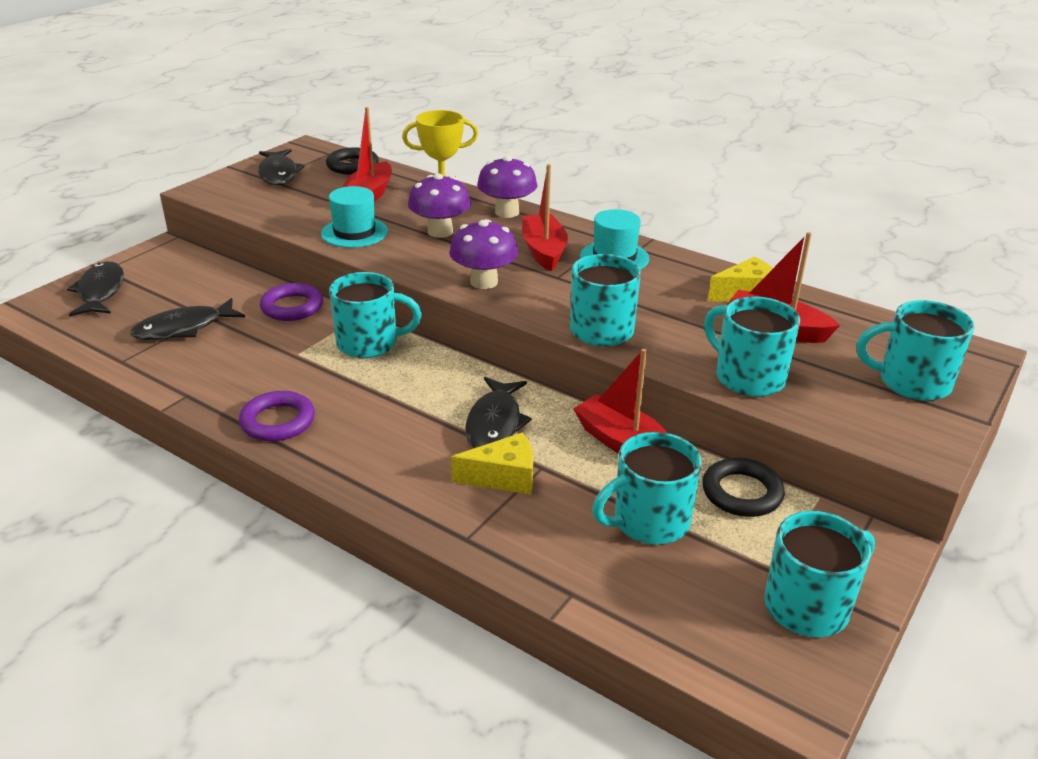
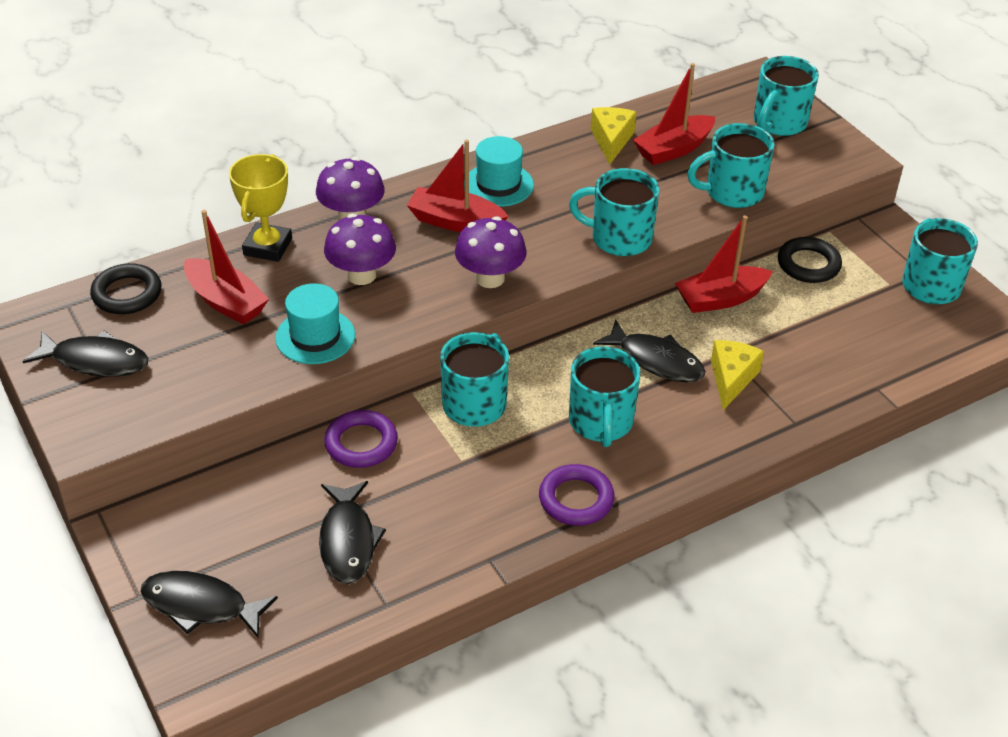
camera: 65 degrees left, 10 degrees up
turquoise mug [592,432,702,544] -> turquoise mug moved to [569,346,640,447]

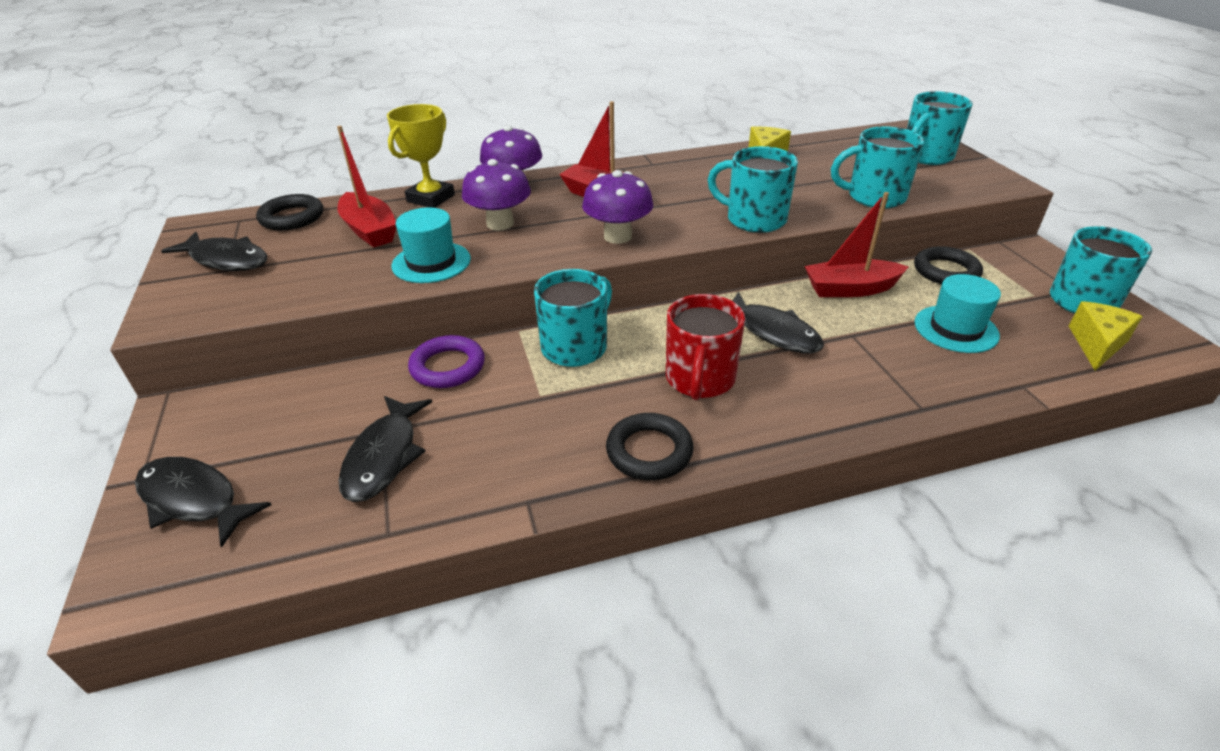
camera: 15 degrees right, 5 degrees down
turquoise hat [464,136,534,207] -> turquoise hat moved to [914,274,1001,353]
purple ring [539,464,615,526] -> black ring [606,413,694,480]
turquoise mug [569,346,640,447] -> red mug [666,294,745,400]
red boat [633,63,715,165] -> none
yellow cheese [711,340,764,410] -> yellow cheese moved to [1069,301,1143,371]

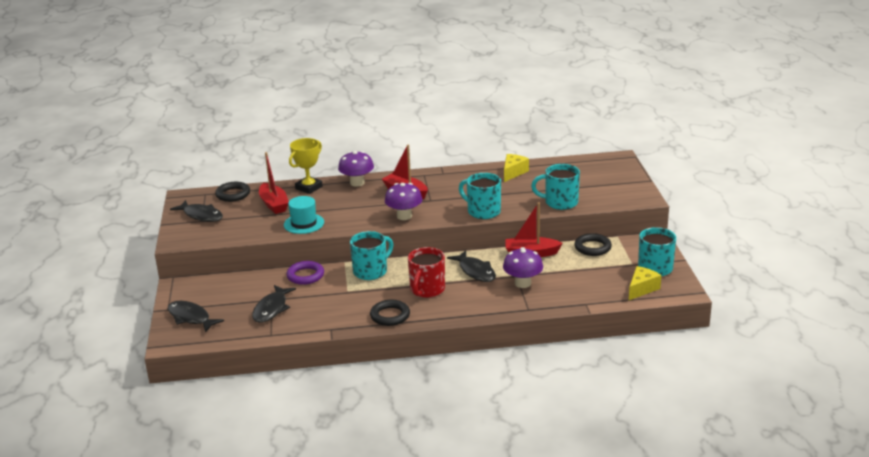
camera: 10 degrees right, 10 degrees down
purple mushroom [462,159,531,231] -> purple mushroom moved to [503,247,543,288]
turquoise mug [907,91,973,165] -> none
turquoise hat [914,274,1001,353] -> none

